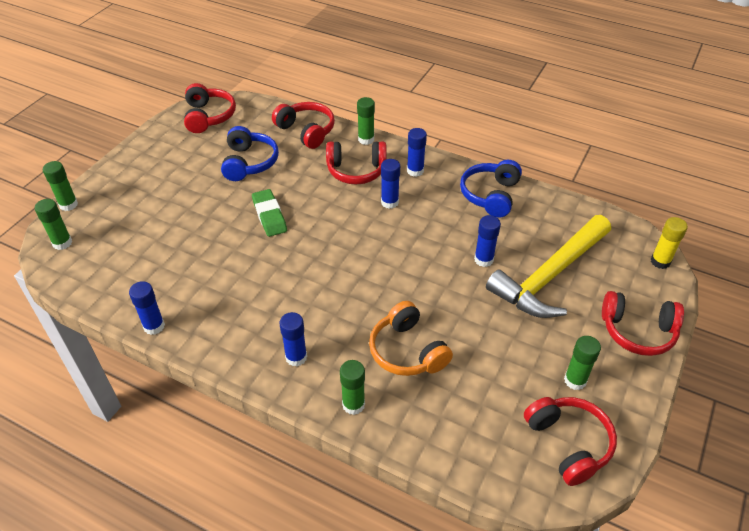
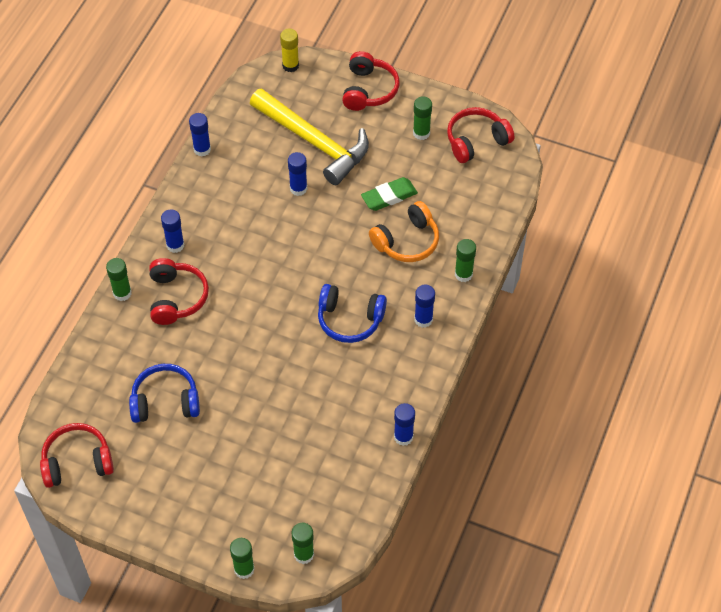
camera: 95 degrees left, 10 degrees up
green eraser [252,189,287,237] -> green eraser moved to [361,177,418,211]
red headphones [272,102,335,149] -> none
blue glue stick [381,159,400,209] -> blue glue stick moved to [189,113,211,156]
blue headphones [460,160,522,218] -> blue headphones moved to [318,284,387,343]

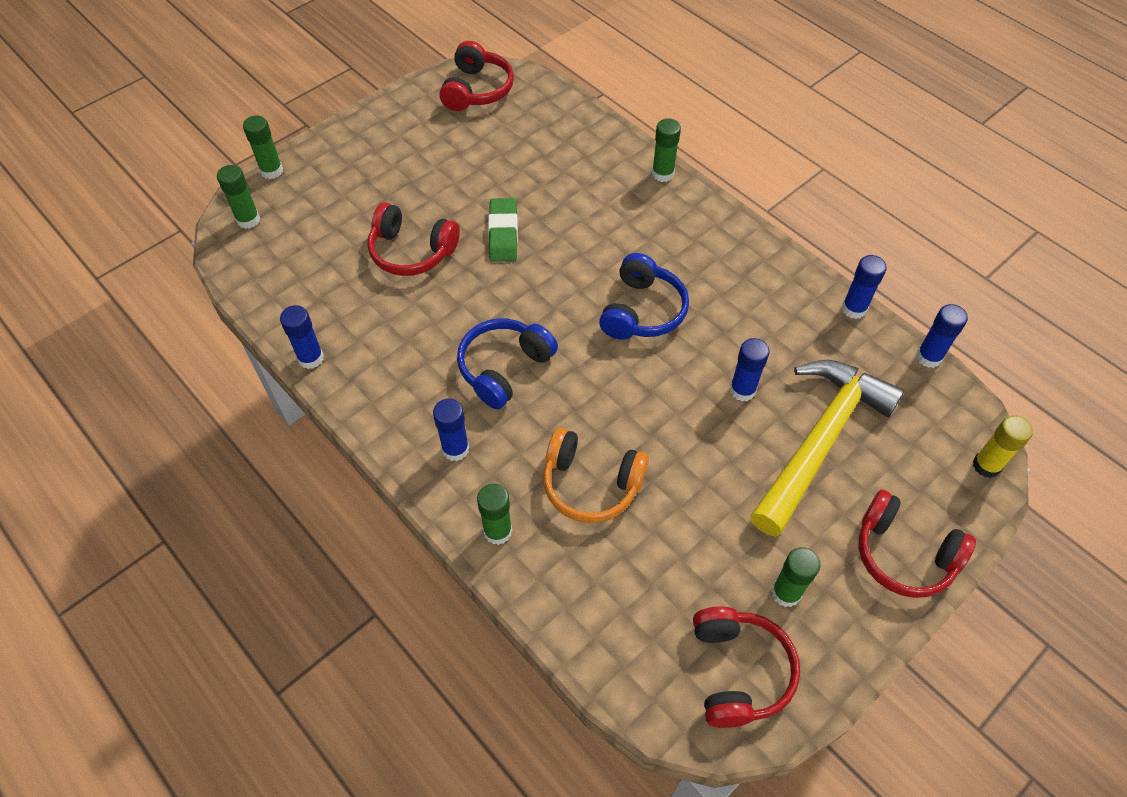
camera: 115 degrees right, 0 degrees up
blue headphones [129,364,200,423] -> blue headphones moved to [599,253,689,340]
red headphones [149,258,209,325] -> red headphones moved to [367,202,460,276]
blue glue stick [161,209,184,253] -> blue glue stick moved to [916,304,968,368]
yellow hammer [250,89,369,185] -> yellow hammer turned 150 degrees clockwise [750,360,905,537]
green eraser [361,177,418,211] -> green eraser moved to [488,198,518,262]
orange headphones [369,201,439,262] -> orange headphones turned 60 degrees counterclockwise [543,428,649,523]

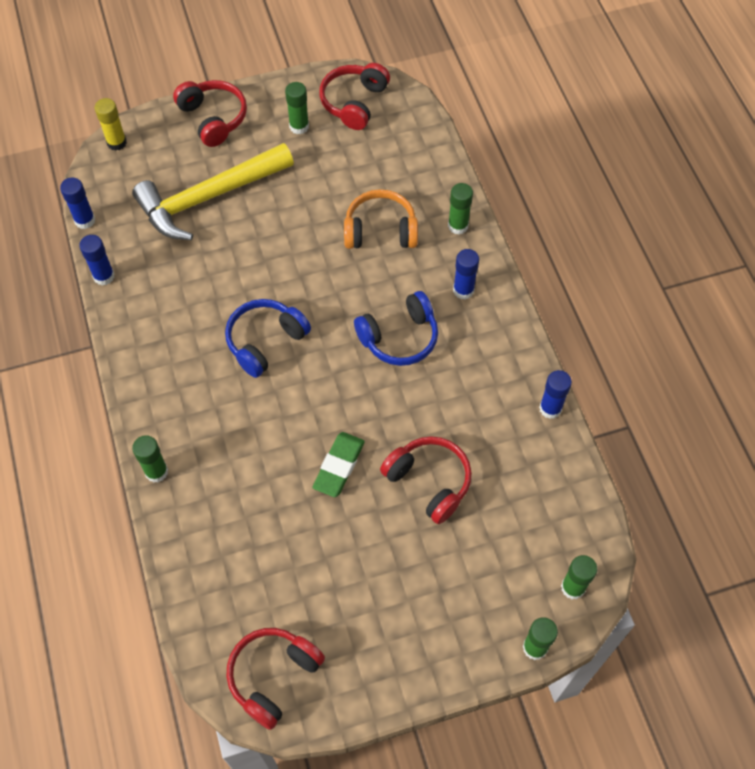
camera: 155 degrees left, 5 degrees up
orange headphones [543,428,649,523] -> orange headphones turned 45 degrees counterclockwise [344,189,418,249]
blue glue stick [730,338,769,401] -> none

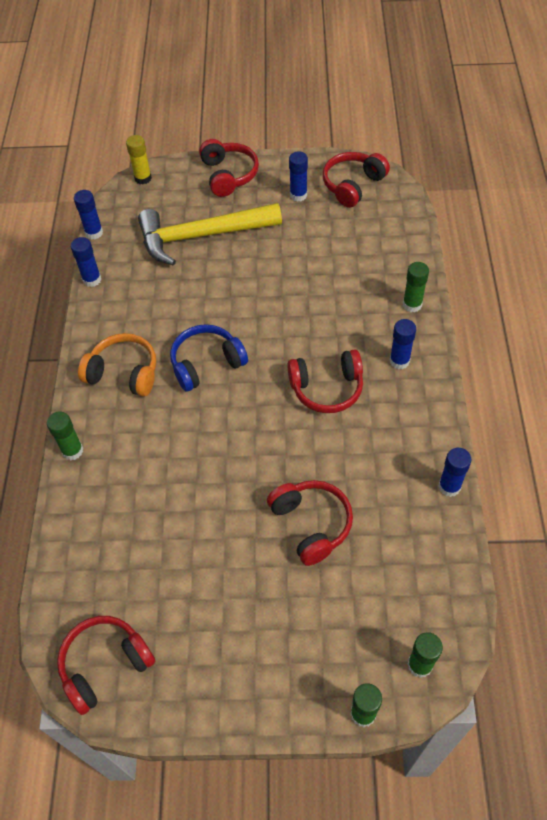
camera: 20 degrees right, 5 degrees down
green glue stick [285,82,309,135] -> blue glue stick [289,151,308,202]
green eraser [312,432,365,497] -> none
orange headphones [344,189,418,249] -> orange headphones moved to [78,333,156,396]
blue headphones [354,291,438,366] -> red headphones [287,350,363,413]

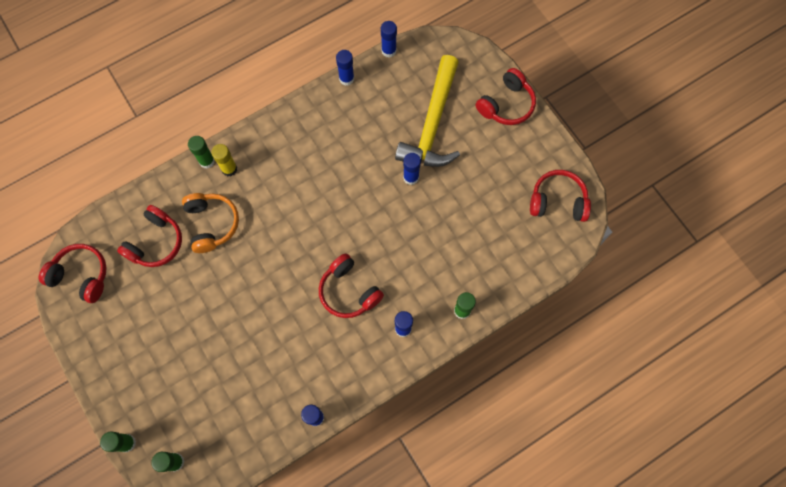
camera: 55 degrees right, 15 degrees up
orange headphones [78,333,156,396] -> orange headphones moved to [182,193,239,253]
yellow glue stick [126,135,152,184] -> yellow glue stick moved to [211,144,237,176]
yellow hammer [138,203,282,266] -> yellow hammer turned 120 degrees counterclockwise [395,55,460,167]
blue headphones [170,324,248,392] -> none
red headphones [267,480,353,566] -> red headphones moved to [117,205,182,267]
blue glue stick [289,151,308,202] -> blue glue stick moved to [403,153,421,185]

